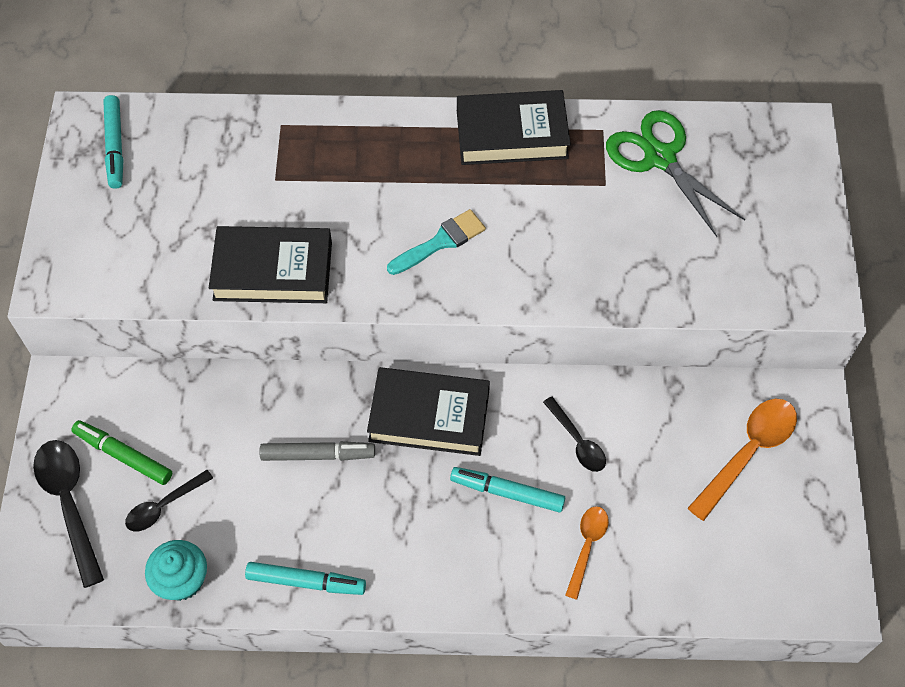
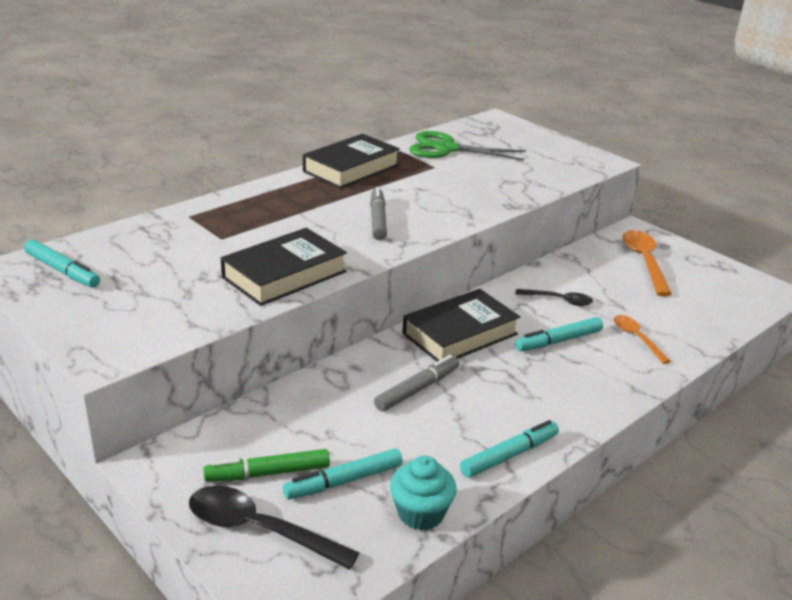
camera: 45 degrees left, 30 degrees down
black spoon [125,470,213,532] -> turquoise marker [283,448,403,500]
turquoise brush [387,209,486,275] -> grey marker [370,187,387,240]

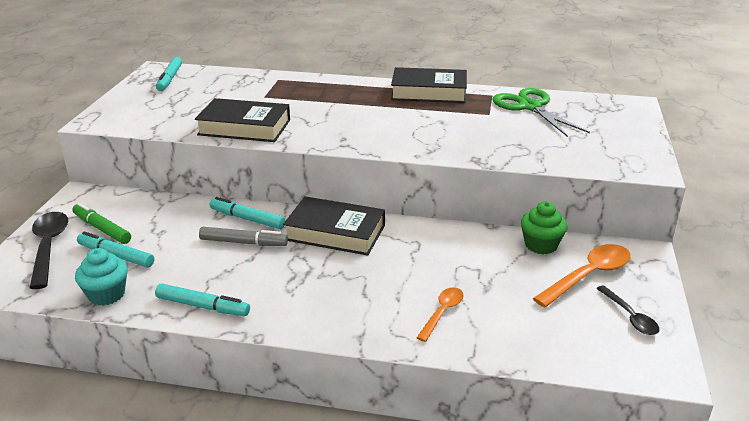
camera: 55 degrees right, 0 degrees up
grey marker [370,187,387,240] -> none
black spoon [515,289,593,306] -> black spoon moved to [596,286,659,335]
turquoise marker [515,317,603,351] -> turquoise marker moved to [210,197,286,229]
none -> green cupcake [521,202,568,254]

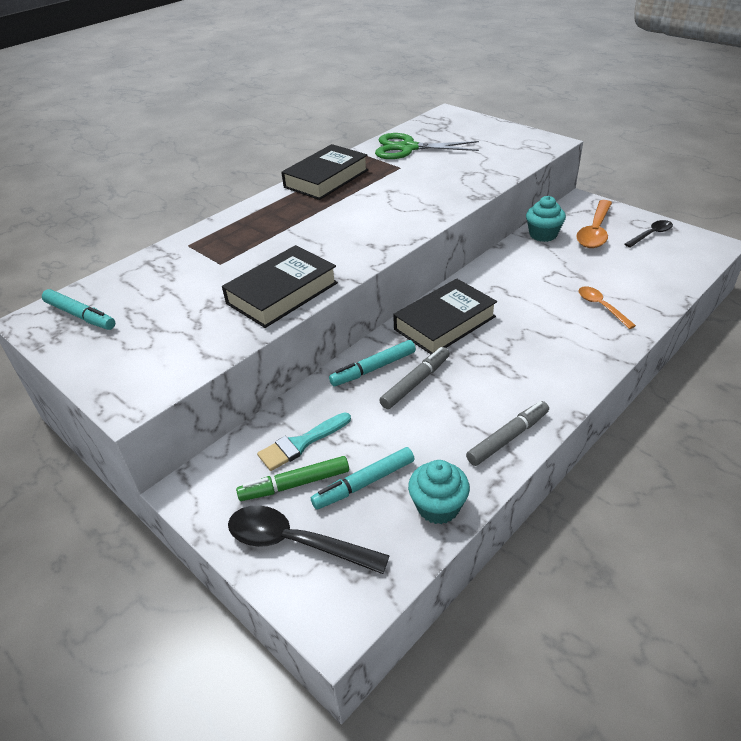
camera: 55 degrees left, 10 degrees up
turquoise marker [155,284,250,316] -> grey marker [466,401,549,466]
green cupcake [521,202,568,254] -> turquoise cupcake [526,196,566,242]
orange spoon [533,244,631,307] -> orange spoon turned 150 degrees counterclockwise [576,200,612,248]
black spoon [596,286,659,335] -> black spoon turned 45 degrees counterclockwise [625,220,673,247]
none -> turquoise brush [257,412,351,471]

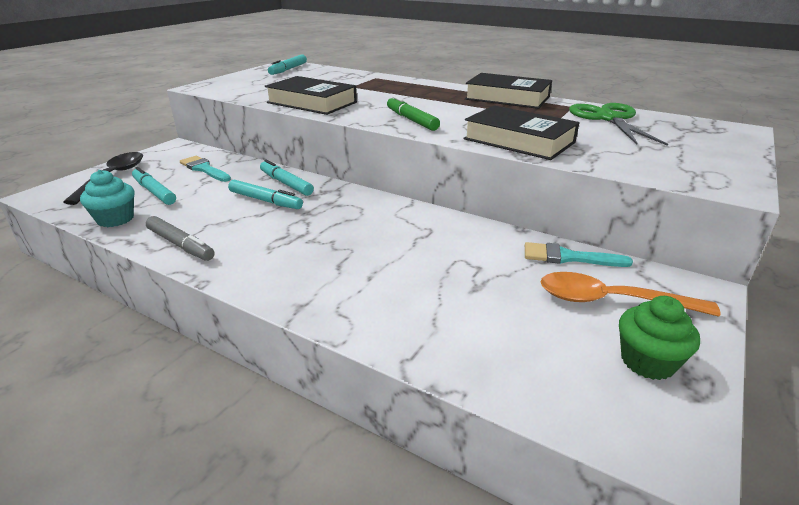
camera: 75 degrees right, 10 degrees down
green marker [236,456,349,501] -> green marker moved to [387,96,440,131]
grey marker [379,347,450,409] -> turquoise marker [228,180,303,209]
black book [393,278,497,354] -> black book moved to [463,105,579,160]
turquoise cupcake [526,196,566,242] -> turquoise brush [525,242,633,267]
orange spoon [578,286,636,329] -> none
black spoon [625,220,673,247] -> green cupcake [619,296,700,380]

